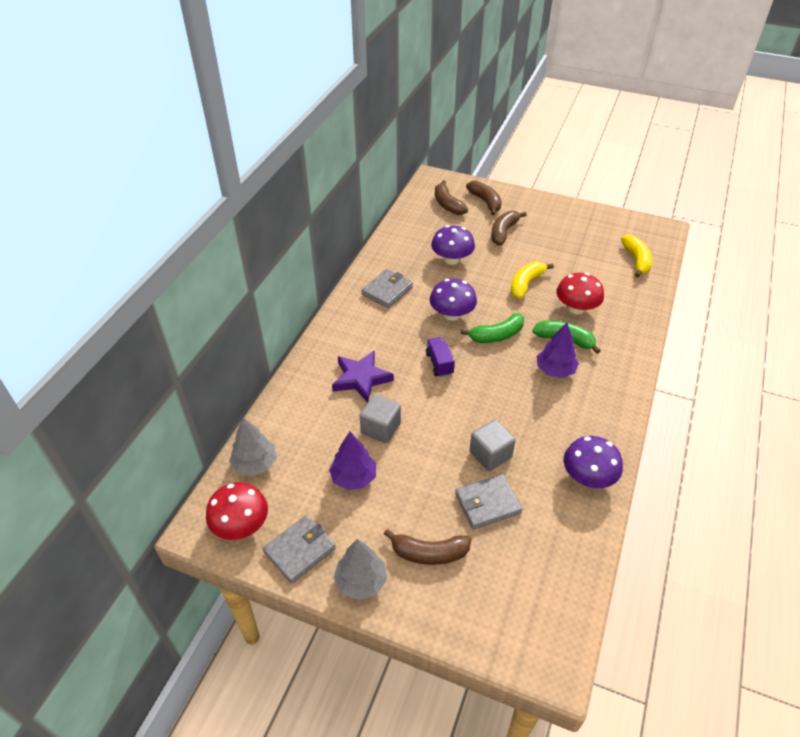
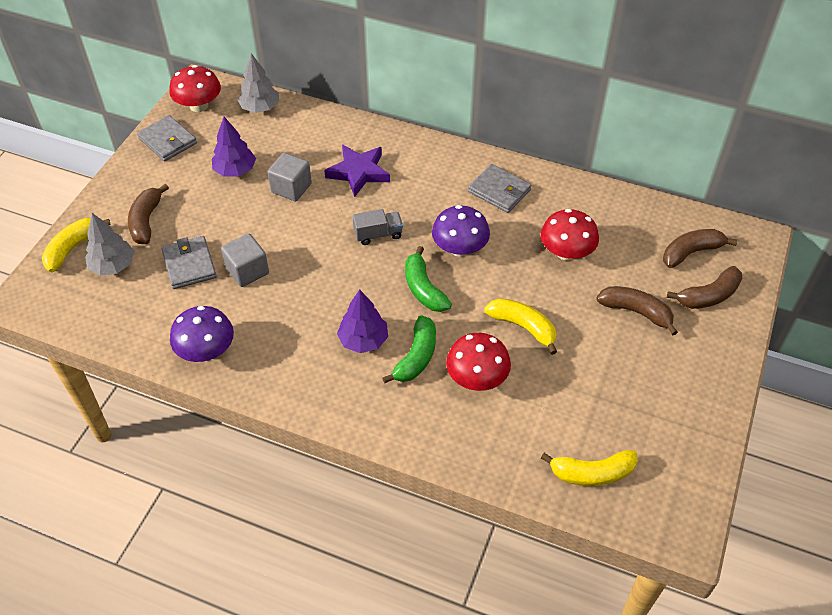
camera: 90 degrees right, 5 degrees up
grey tree [334,539,387,600] -> grey tree moved to [85,213,134,275]
purple truck [426,337,455,377] -> grey truck [353,209,403,245]
purple mushroom [431,225,475,265] -> red mushroom [541,209,599,261]
none -> yellow banana [42,218,110,272]

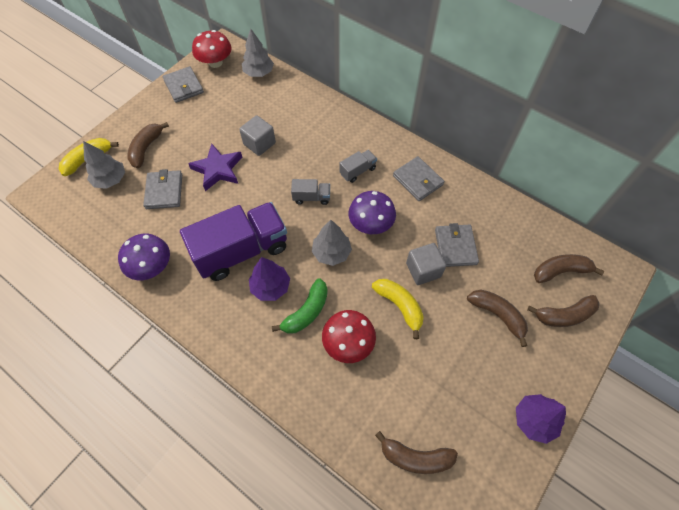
camera: 15 degrees right, 10 degrees up
purple tree [212,117,256,177] -> purple tree moved to [516,394,566,444]
grey cube [221,233,269,287] -> grey cube moved to [406,243,446,285]
purple star [324,145,390,197] -> purple star moved to [188,143,243,191]
green banana [405,246,452,312] -> grey tree [312,220,352,266]
red mushroom [541,209,599,261] -> grey wallet [435,223,479,267]
yellow banana [541,450,638,486] -> brown banana [375,431,458,474]
none -> purple truck [180,202,287,281]
none -> grey truck [340,150,377,183]

